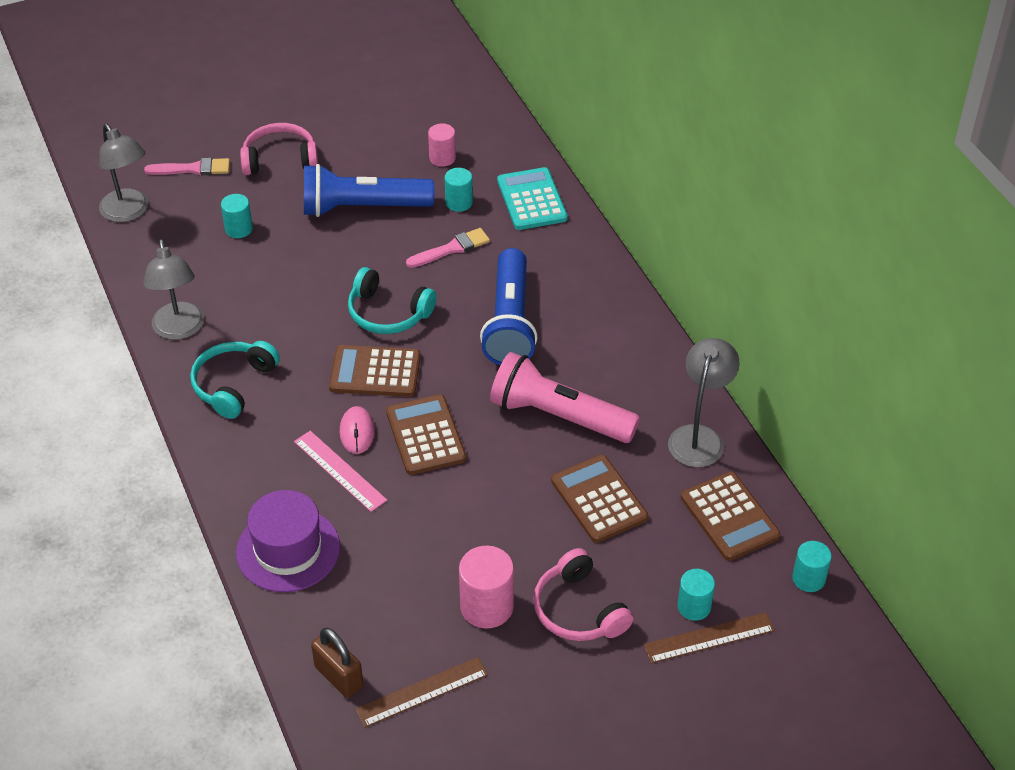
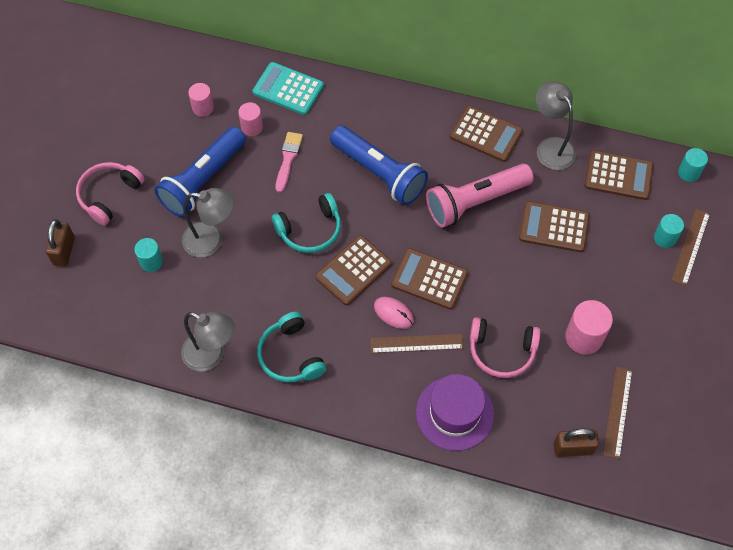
camera: 50 degrees left, 15 degrees up
grey lamp [99,124,148,222] -> grey lamp moved to [182,188,234,257]
pink brush [144,158,230,175] -> brown padlock [46,219,75,267]
pink ruler [294,431,387,512] -> brown ruler [370,334,464,353]
turquoise cylinder [444,168,473,212] -> pink cylinder [238,102,263,136]
pink headphones [533,548,634,641] -> pink headphones moved to [470,317,541,378]
none -> brown calculator [450,105,523,162]

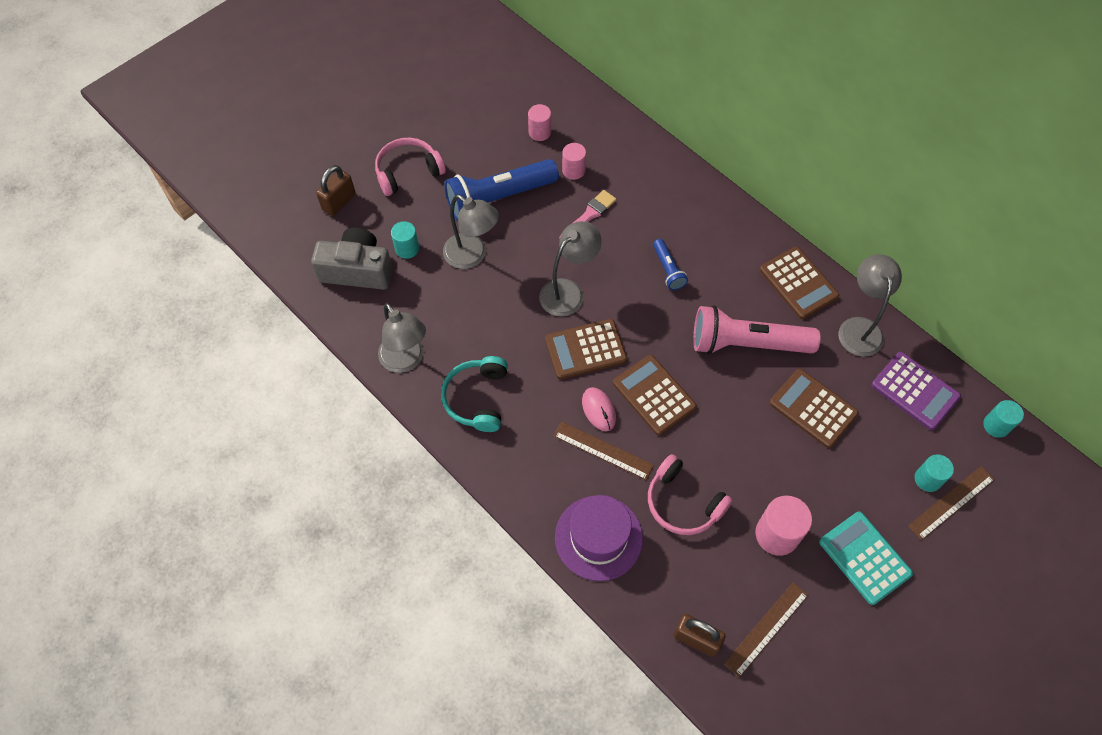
camera: 30 degrees right, 0 degrees up
turquoise calculator [252,62,324,115] -> turquoise calculator moved to [819,512,913,605]
turquoise headphones [272,193,341,253] -> grey lamp [539,221,602,317]
blue flashlight [330,126,428,205] -> blue flashlight [653,239,688,290], size x0.48
brown calculator [585,150,653,200] -> purple calculator [871,352,961,430]
none -> grey camera [311,228,393,290]

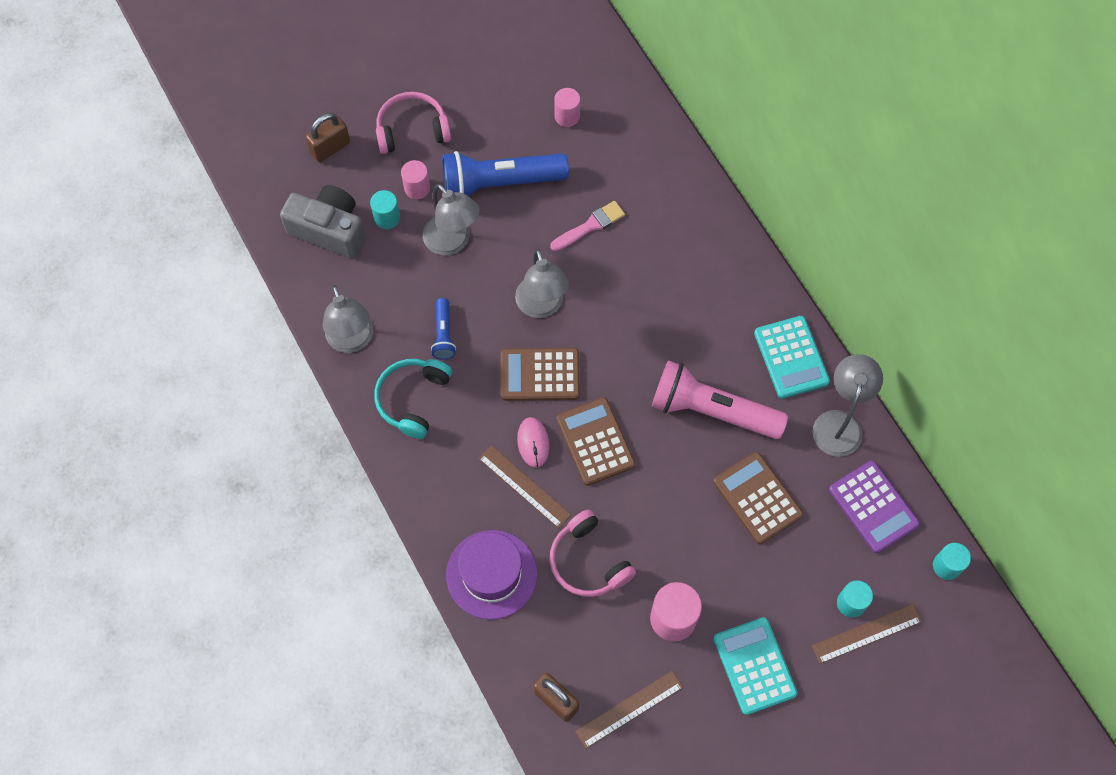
camera: 15 degrees right, 5 degrees up
grey lamp [539,221,602,317] -> grey lamp turned 105 degrees clockwise [515,249,569,318]
pink cylinder [562,143,586,180] -> pink cylinder moved to [401,160,430,199]
blue flashlight [653,239,688,290] -> blue flashlight moved to [431,298,456,360]
brown calculator [760,247,839,319] -> turquoise calculator [754,316,830,399]

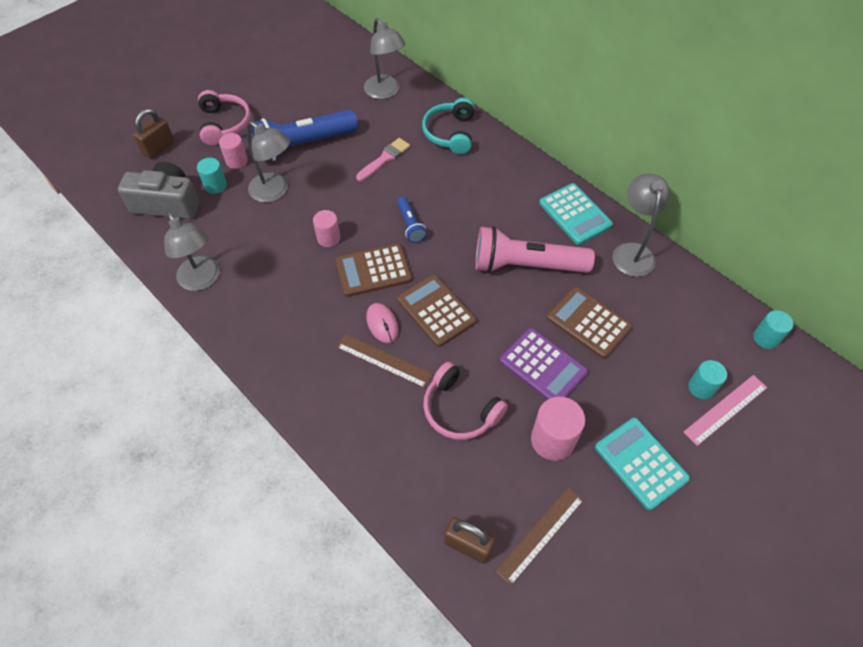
camera: 15 degrees left, 10 degrees down
turquoise headphones [374,359,452,439] -> turquoise headphones moved to [422,98,475,154]
pink headphones [376,92,451,154] -> pink headphones turned 105 degrees clockwise [198,90,251,145]
blue flashlight [431,298,456,360] -> blue flashlight moved to [397,197,427,243]
purple hat [446,530,538,620] -> none
grey lamp [515,249,569,318] -> grey lamp moved to [364,18,405,99]
pink cylinder [554,88,580,127] -> pink cylinder moved to [313,210,340,247]
brown ruler [812,604,922,664] -> pink ruler [684,375,767,446]
purple calculator [829,461,920,553] -> purple calculator moved to [500,328,588,400]

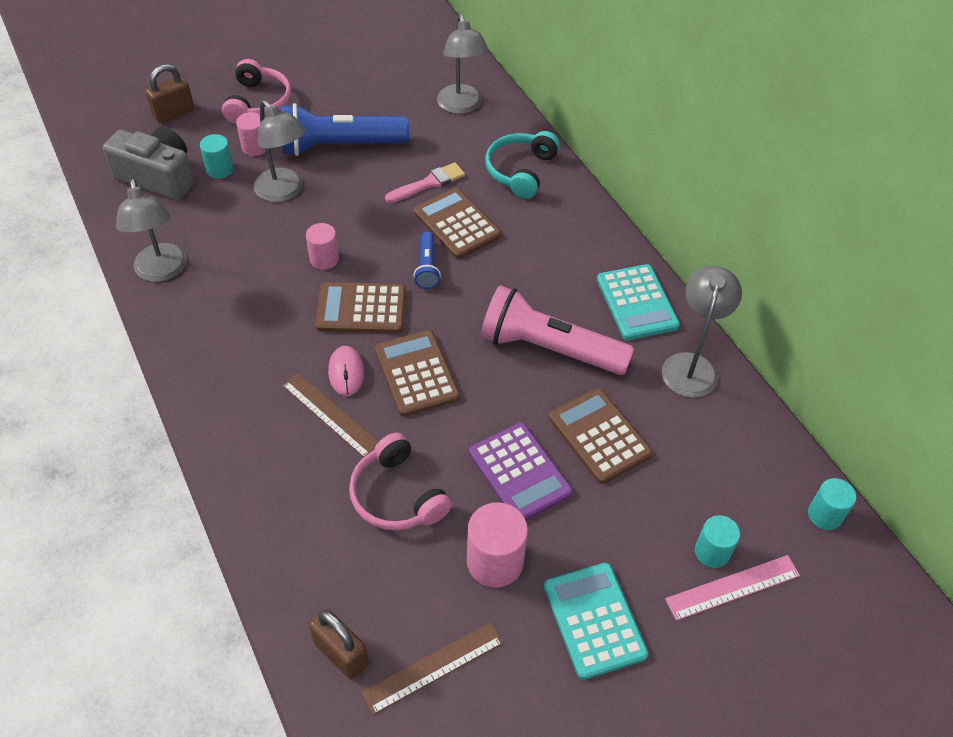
camera: 15 degrees right, 5 degrees down
none -> brown calculator [414,188,501,259]

